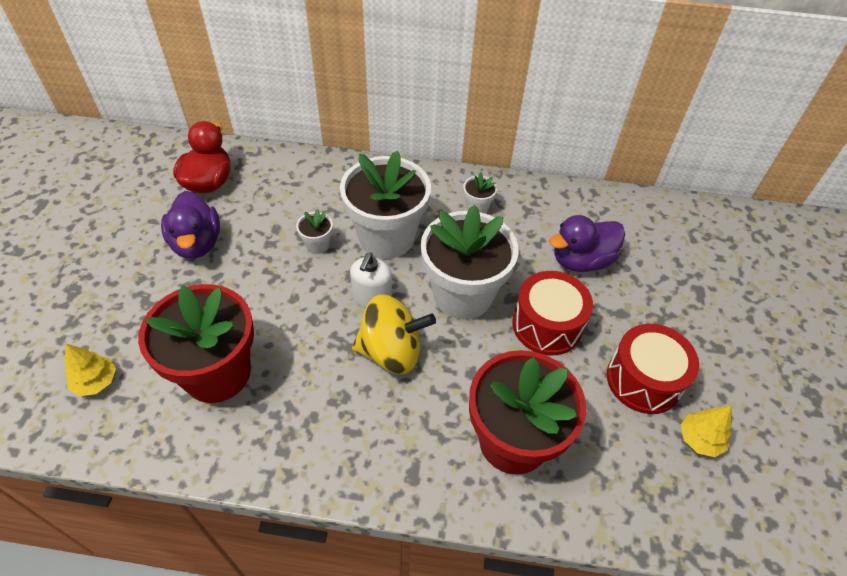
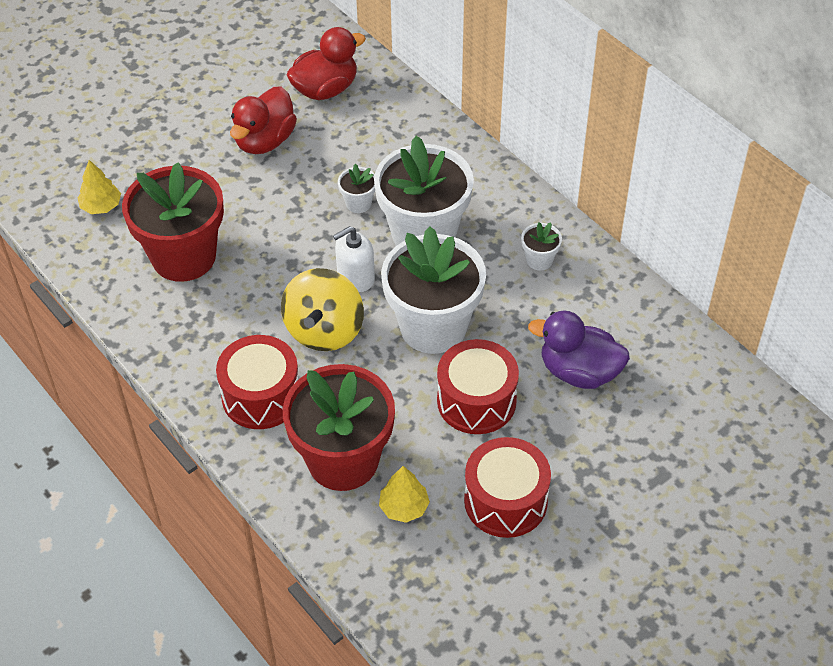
camera: 45 degrees right, 0 degrees up
purple duck [161,191,220,259] -> red duck [230,86,297,154]
yellow spinning top [352,295,436,374] -> yellow spinning top turned 60 degrees clockwise [281,268,364,351]
yellow tree [681,406,732,457] -> yellow tree moved to [379,466,430,523]
none -> red drum [216,335,299,429]

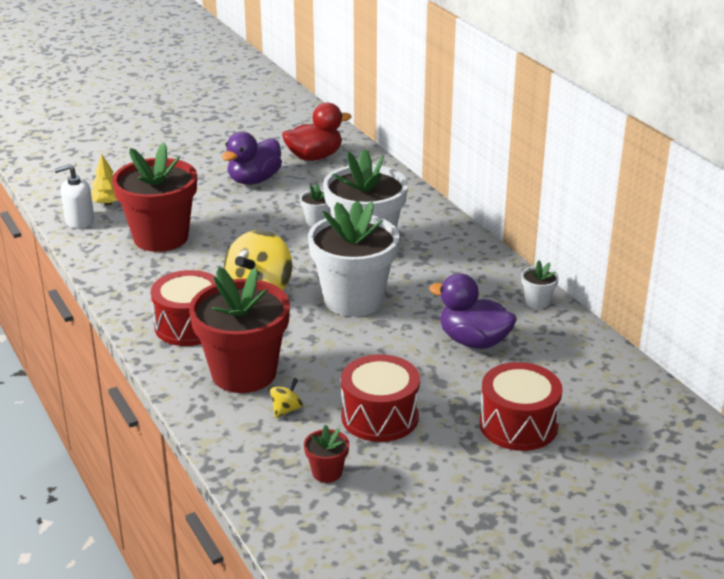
camera: 10 degrees right, 20 degrees down
red duck [230,86,297,154] -> purple duck [222,132,282,185]
white soap dispenser [333,226,375,292] -> white soap dispenser moved to [54,164,94,229]
yellow tree [379,466,430,523] -> yellow spinning top [270,378,303,418]
red drum [437,339,519,434] -> red drum moved to [479,362,562,451]
white flower pot [521,222,562,270] -> white flower pot moved to [521,260,559,309]
none -> red flower pot [304,425,349,483]

